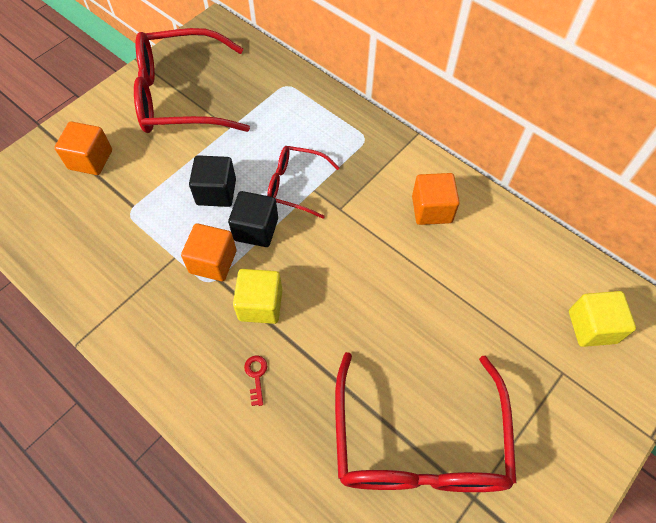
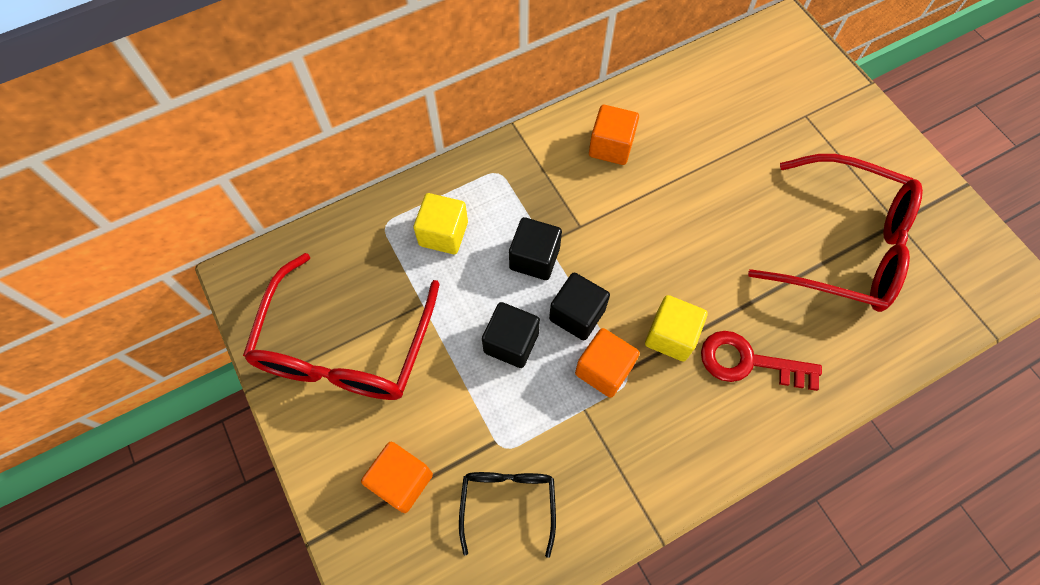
camera: 70 degrees left, 5 degrees up
red key [244,356,267,406] -> red key [701,331,822,391], size x2.23
red glasses [267,146,340,219] -> black cube [509,217,562,280]
yellow cube [569,291,636,347] -> yellow cube moved to [413,193,468,254]
none -> black glasses [459,472,556,558]

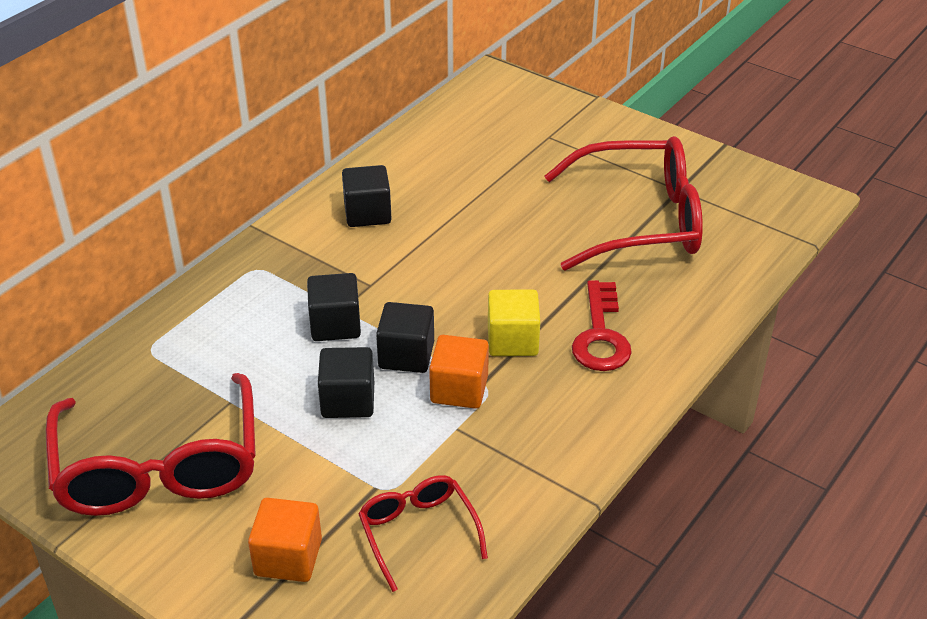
camera: 25 degrees left, 25 degrees down
yellow cube [413,193,468,254] -> none
black glasses [459,472,556,558] -> red glasses [358,475,488,592]
orange cube [589,105,639,165] -> black cube [342,165,392,227]
red key [701,331,822,391] -> red key turned 75 degrees counterclockwise [572,280,632,371]

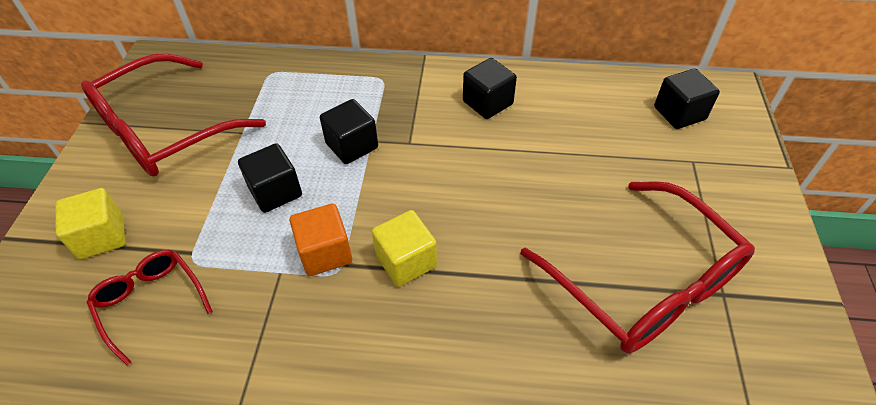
camera: 60 degrees right, 10 degrees up
orange cube [248,498,322,582] -> yellow cube [55,188,126,259]
red glasses [358,475,488,592] -> red glasses turned 75 degrees counterclockwise [87,250,213,365]
black cube [376,302,434,373] -> black cube moved to [654,69,720,129]
red key [572,280,632,371] -> none

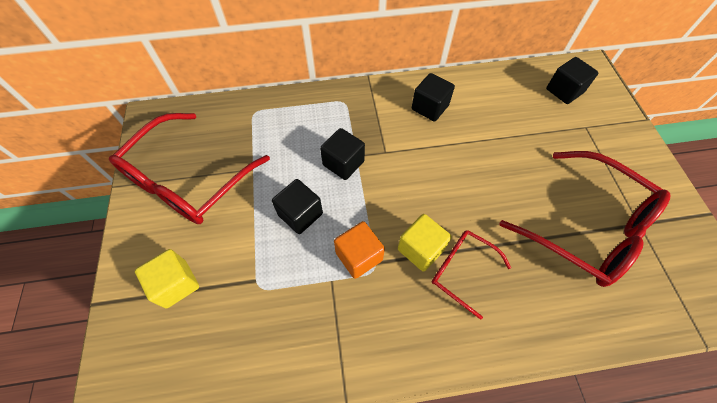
camera: 15 degrees left, 10 degrees up
red glasses [87,250,213,365] -> red glasses moved to [432,230,511,320]

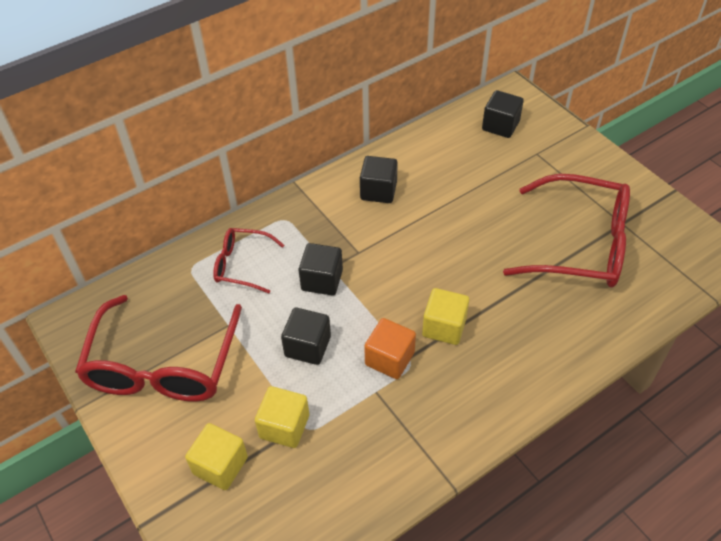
camera: 25 degrees left, 10 degrees down
red glasses [432,230,511,320] -> red glasses moved to [213,228,284,293]
none -> yellow cube [255,386,309,448]

